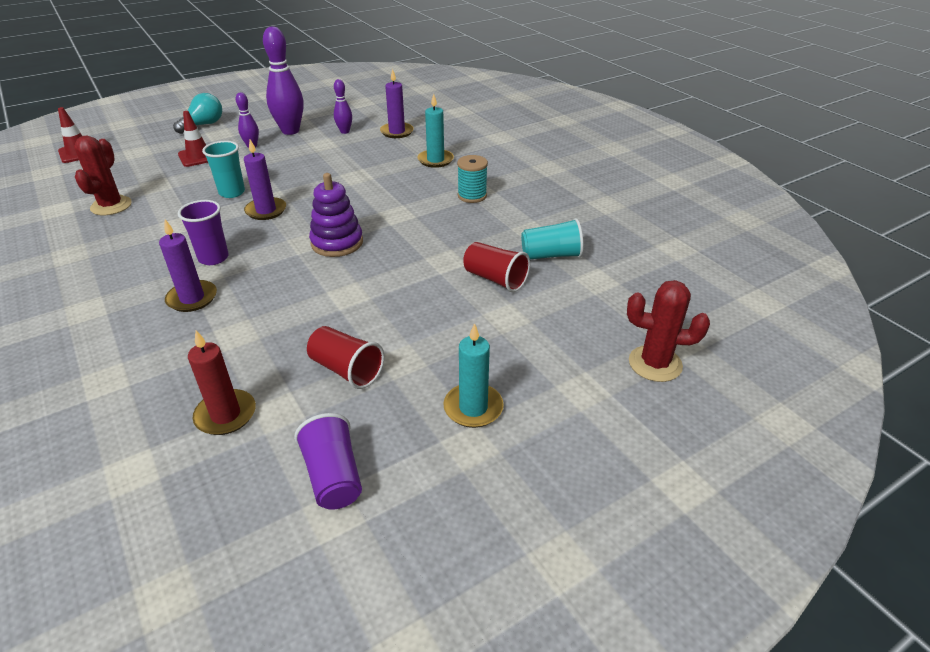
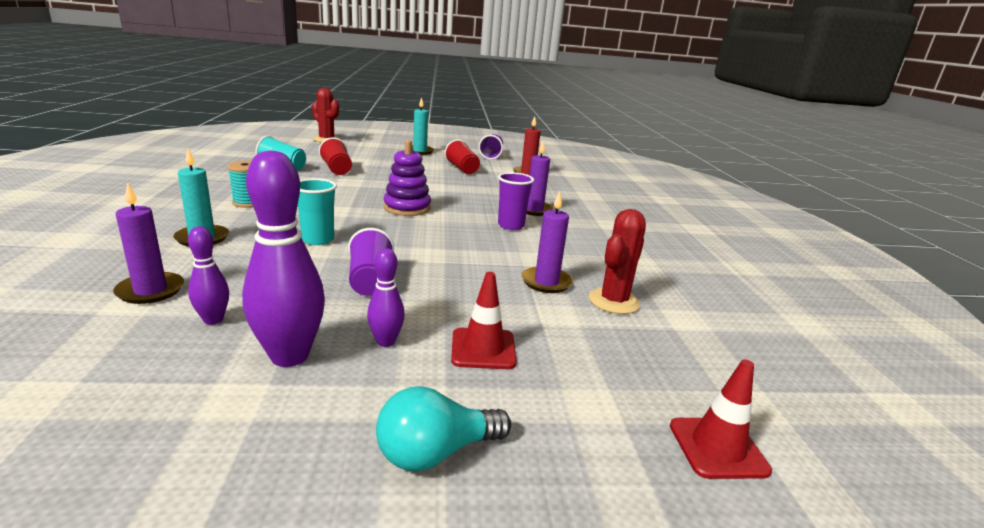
camera: 155 degrees left, 15 degrees down
turquoise cup [202,141,245,198] -> turquoise cup moved to [298,178,337,245]
purple candle [244,139,286,220] -> purple candle moved to [522,191,573,293]
none -> purple cup [348,228,394,296]

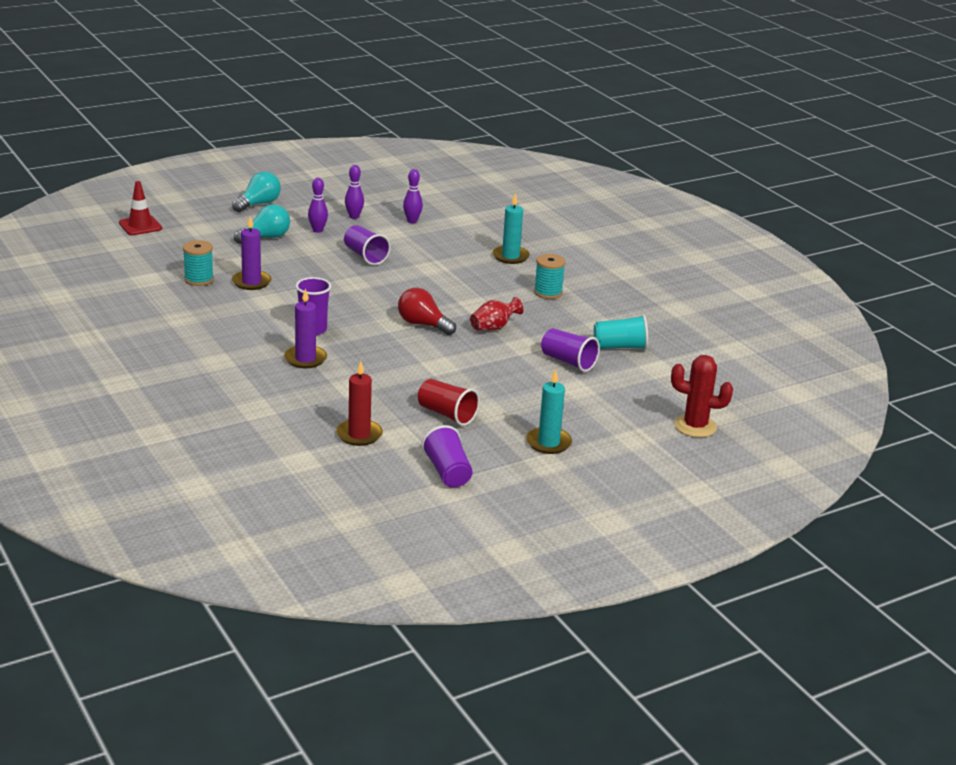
camera: 155 degrees right, 5 degrees up
purple candle [113,183,184,304] -> none
purple bowling pin [242,150,325,367] -> purple bowling pin [345,165,364,219], size x0.53
turquoise cup [298,178,337,245] -> none
red cup [319,137,352,175] -> purple cup [541,328,600,372]
purple stacking toy [384,140,431,216] -> red light bulb [398,288,456,335]
red traffic cone [451,272,517,369] -> turquoise light bulb [234,204,290,244]
red cactus [589,209,646,314] -> turquoise spool [183,240,214,286]
none -> red vase [470,297,523,331]

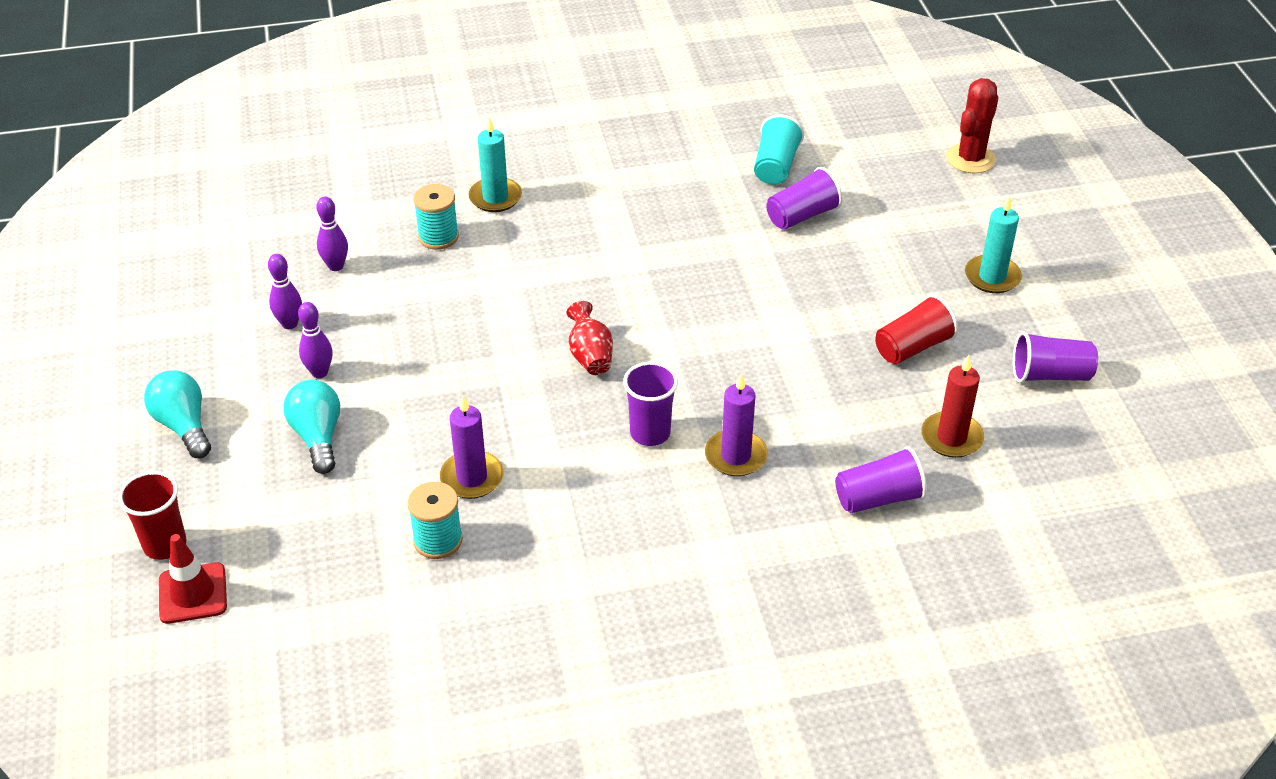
camera: 70 degrees left, 15 degrees up
purple cup [344,225,391,265] -> purple cup moved to [835,446,927,513]
red light bulb [398,288,456,335] -> none
red vase [470,297,523,331] -> red vase moved to [566,301,613,375]
turquoise spool [534,254,566,299] -> turquoise spool moved to [413,184,459,250]
none -> red cup [118,471,187,560]

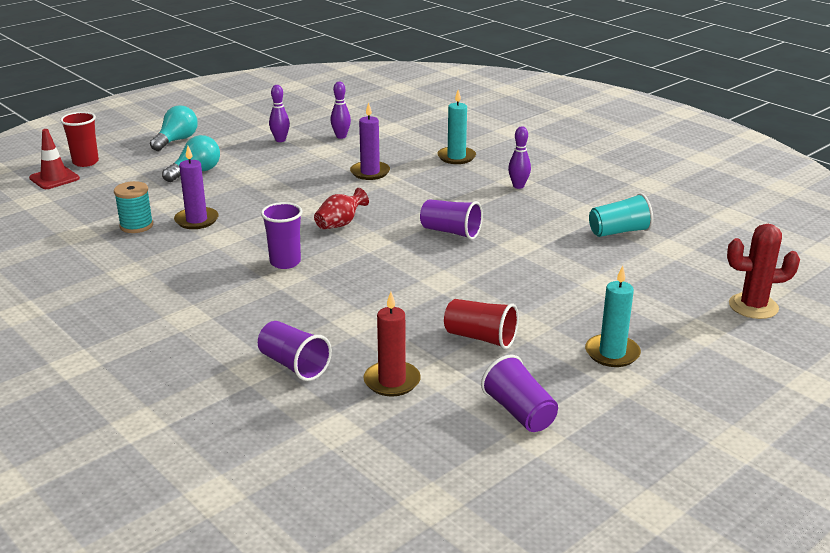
camera: 60 degrees right, 15 degrees down
purple bowling pin [298,302,333,378] -> purple bowling pin moved to [508,126,531,189]
turquoise spool [413,184,459,250] -> none
purple candle [705,373,768,476] -> purple candle moved to [350,102,390,180]
purple cup [767,167,842,230] -> purple cup moved to [420,199,483,240]

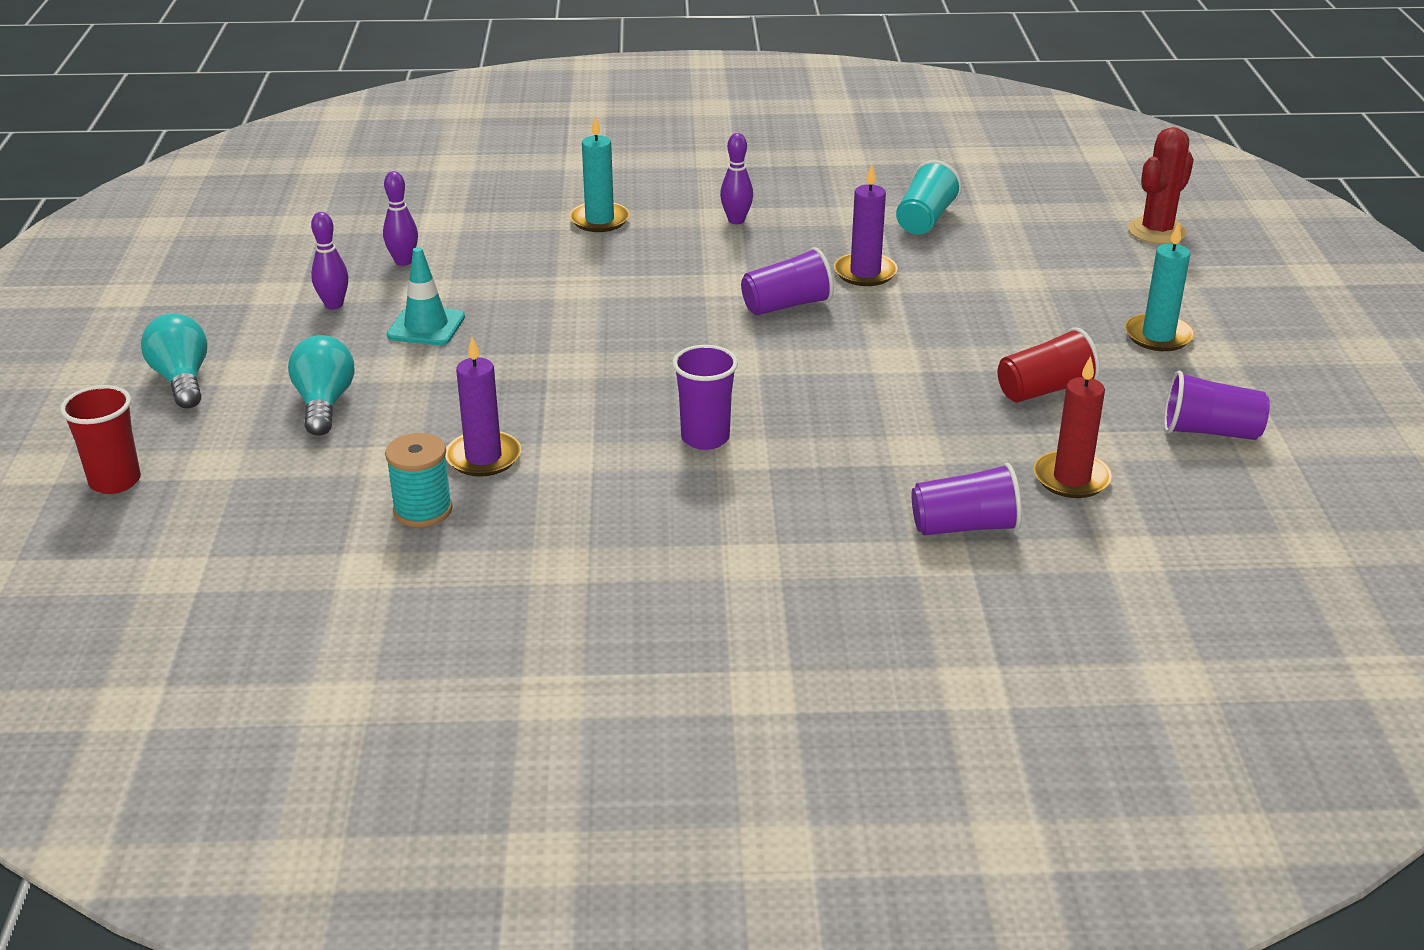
camera: 50 degrees left, 5 degrees up
red traffic cone [29,129,80,189] -> none
red vase [314,188,369,229] -> none
purple candle [350,102,390,180] -> purple candle moved to [834,165,898,286]
none -> turquoise traffic cone [387,247,465,345]

